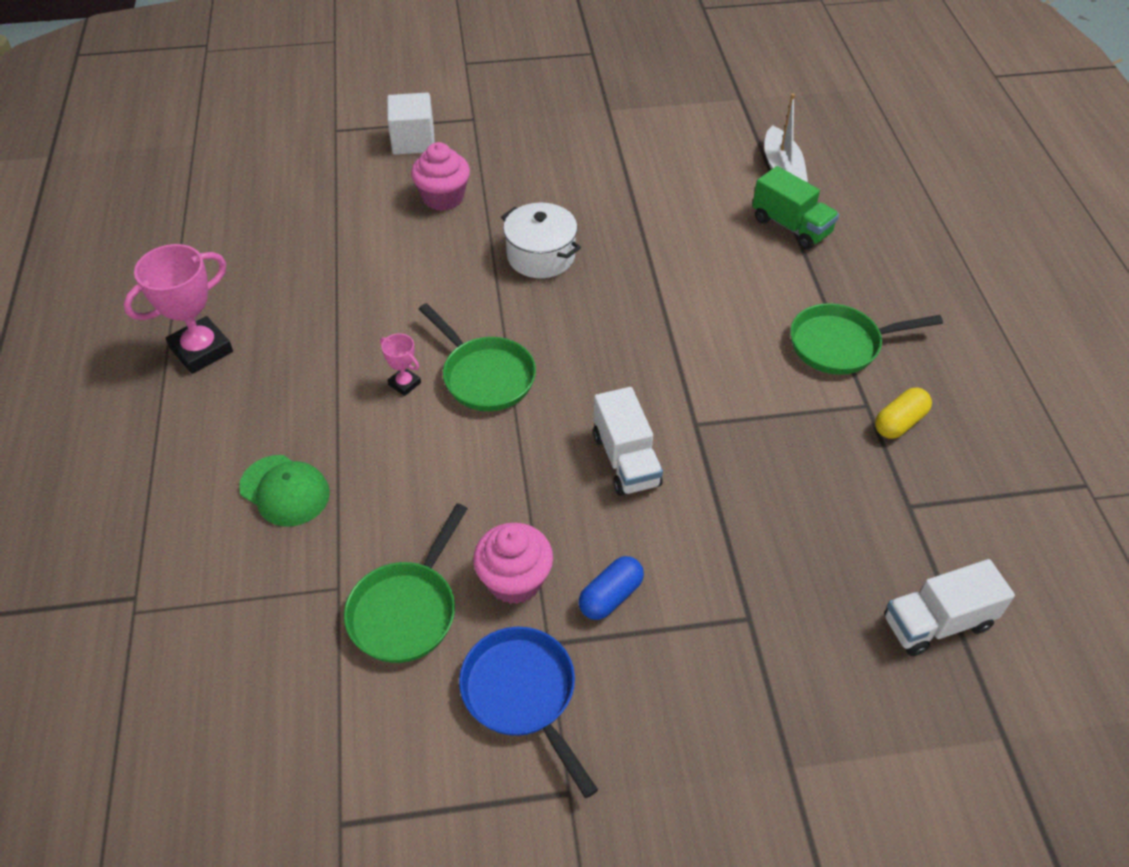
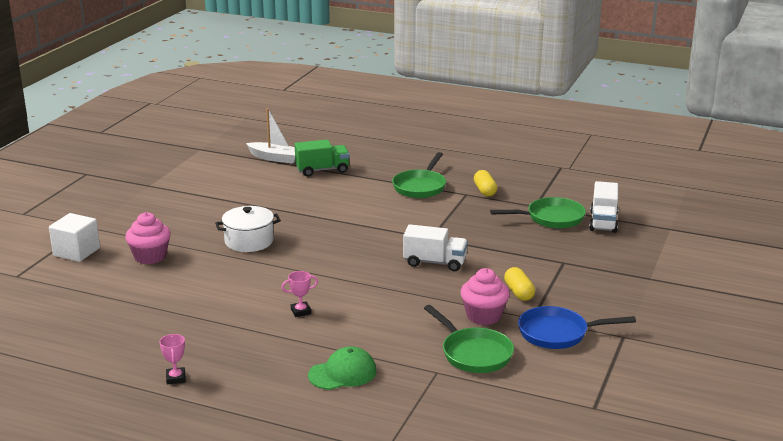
camera: 60 degrees left, 25 degrees down
pink trophy [123,244,233,374] -> pink trophy [159,334,186,385], size x0.49
green pan [419,303,536,411] -> green pan moved to [490,197,586,229]
blue capsule [579,556,644,620] -> yellow capsule [504,267,535,301]

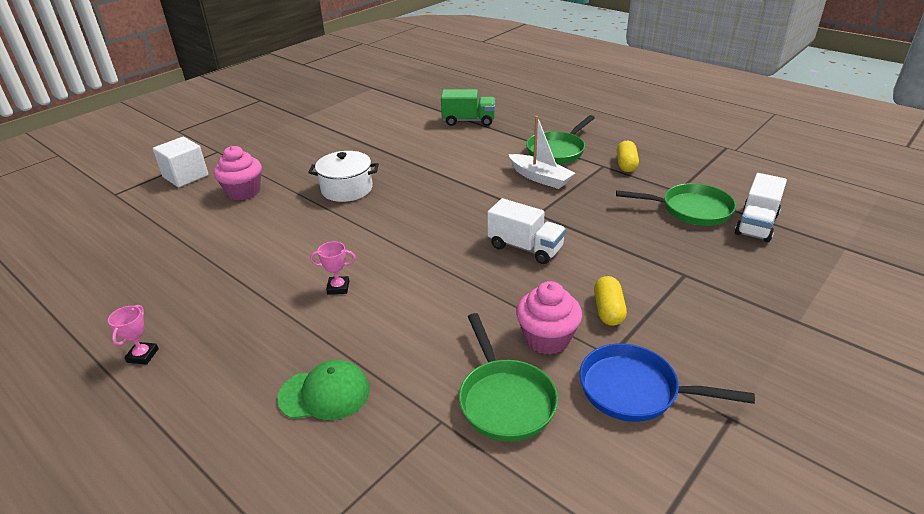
camera: 20 degrees right, 10 degrees up
white boat [246,108,295,164] -> white boat moved to [509,116,575,189]

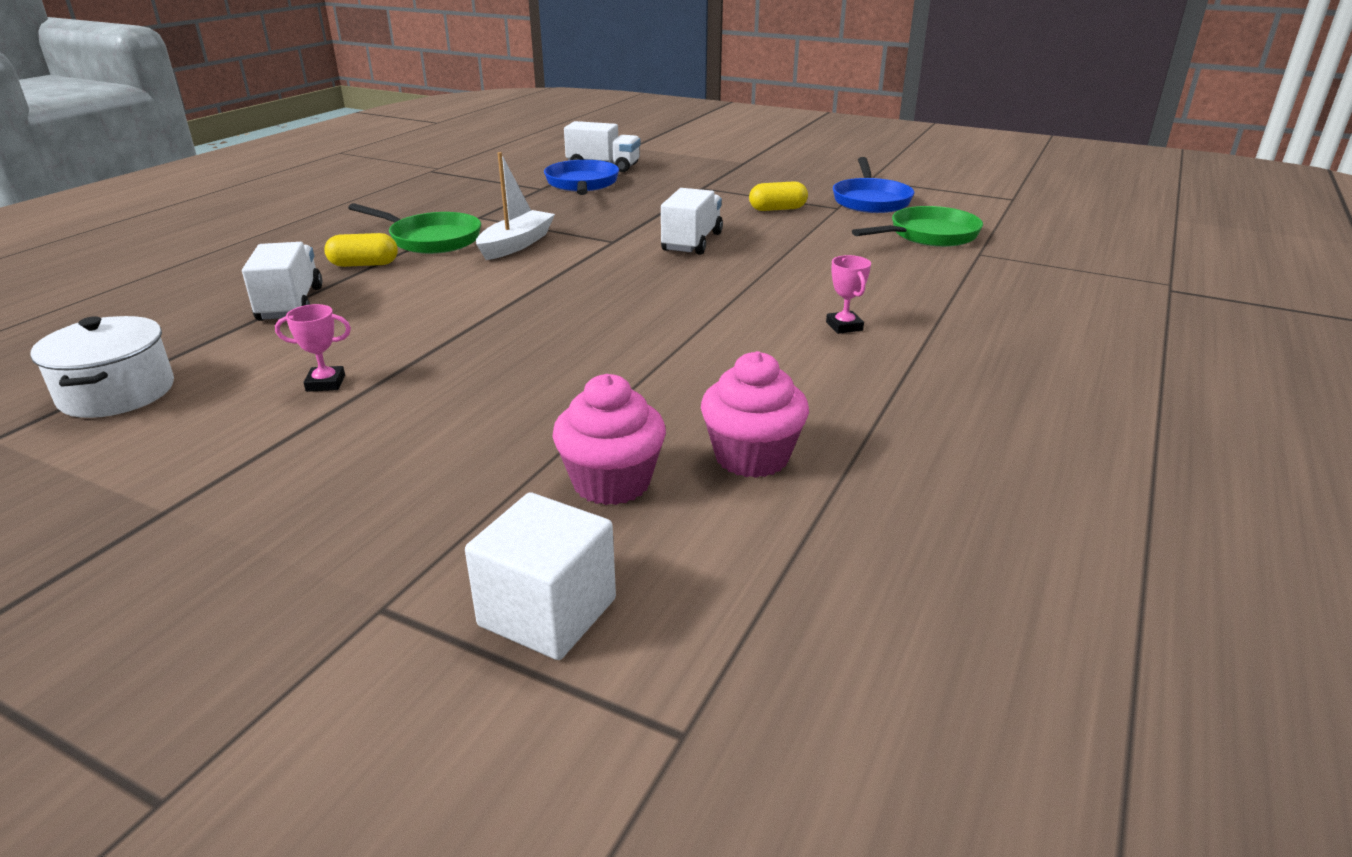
camera: 105 degrees left, 5 degrees down
pink trophy [108,305,159,365] -> pink trophy moved to [275,304,351,392]
green cap [277,360,370,420] -> none
white pot [308,151,379,202] -> white pot moved to [30,316,174,418]
green truck [441,89,495,126] -> white truck [242,242,322,321]
pink cupcake [516,281,582,355] -> pink cupcake moved to [701,351,809,478]
green pan [616,183,736,226] -> blue pan [544,160,619,195]
yellow capsule [617,141,639,172] -> yellow capsule moved to [324,233,398,267]

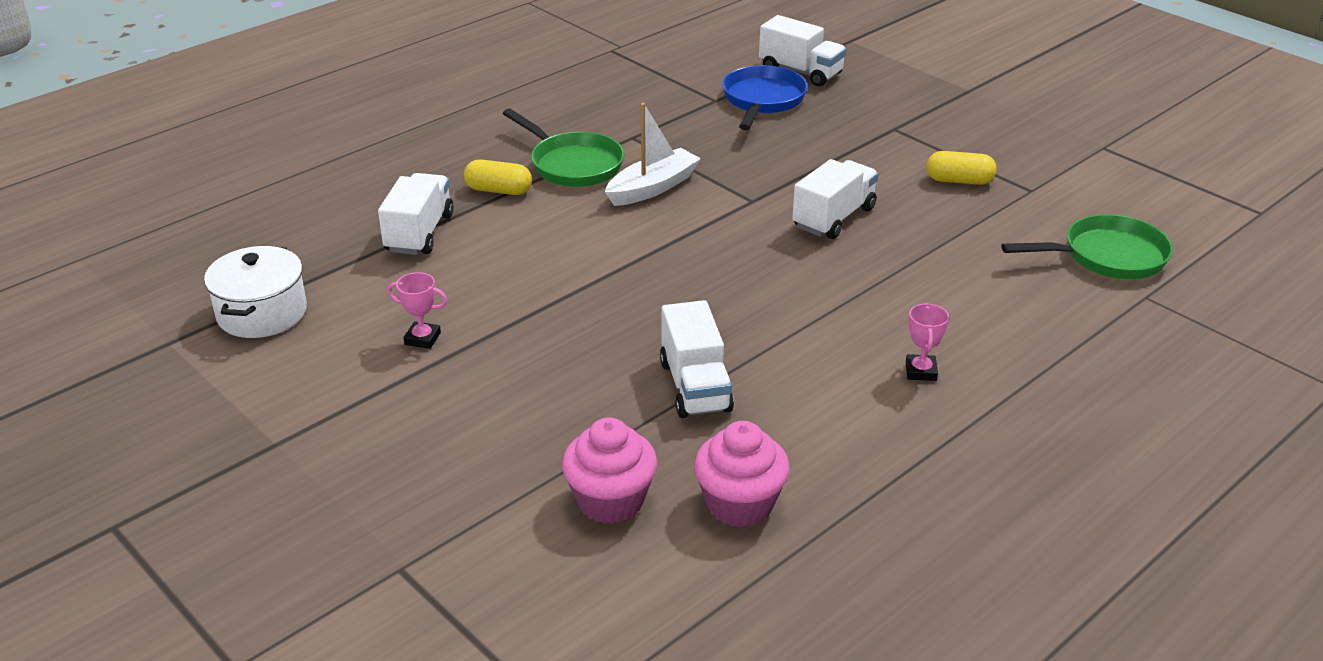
camera: 20 degrees right, 5 degrees up
white cube [465,492,616,660] -> none
blue pan [833,157,914,213] -> none
none -> white truck [660,300,734,418]

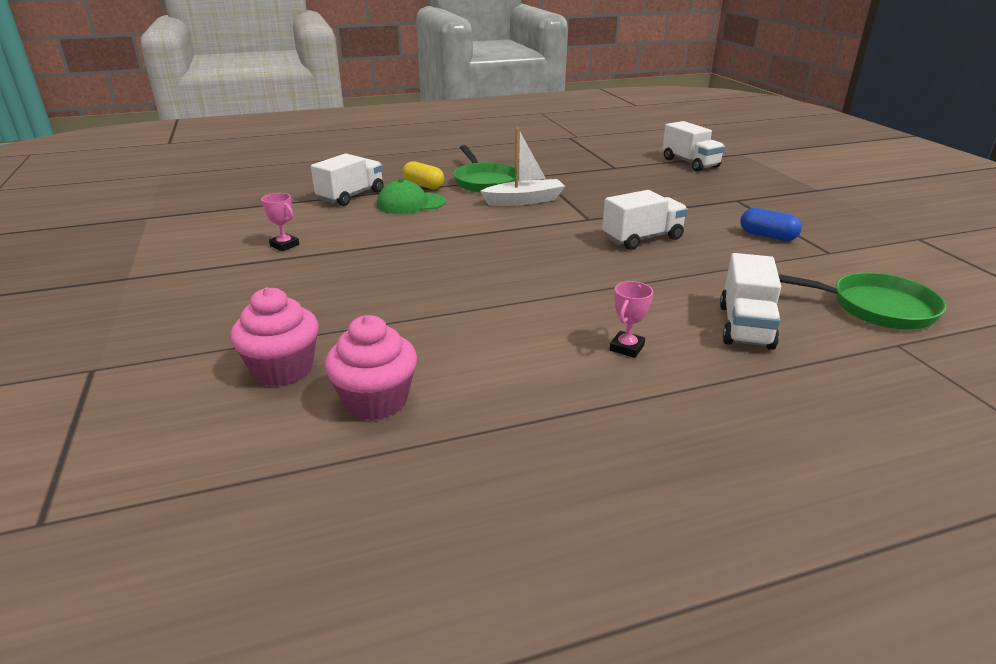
camera: 25 degrees right, 5 degrees down
white pot [204,246,307,338] -> none
white truck [660,300,734,418] -> white truck moved to [720,253,781,350]
blue pan [722,65,808,130] -> none
yellow capsule [926,151,997,185] -> blue capsule [740,208,802,241]
none -> green cap [377,179,445,214]

